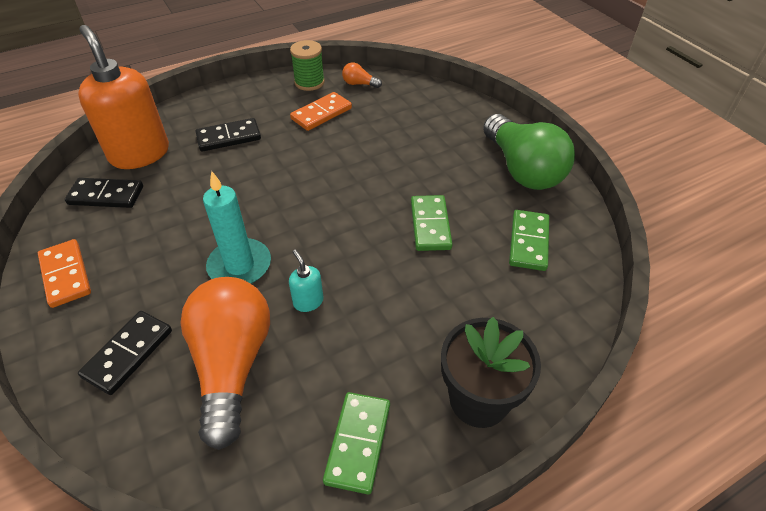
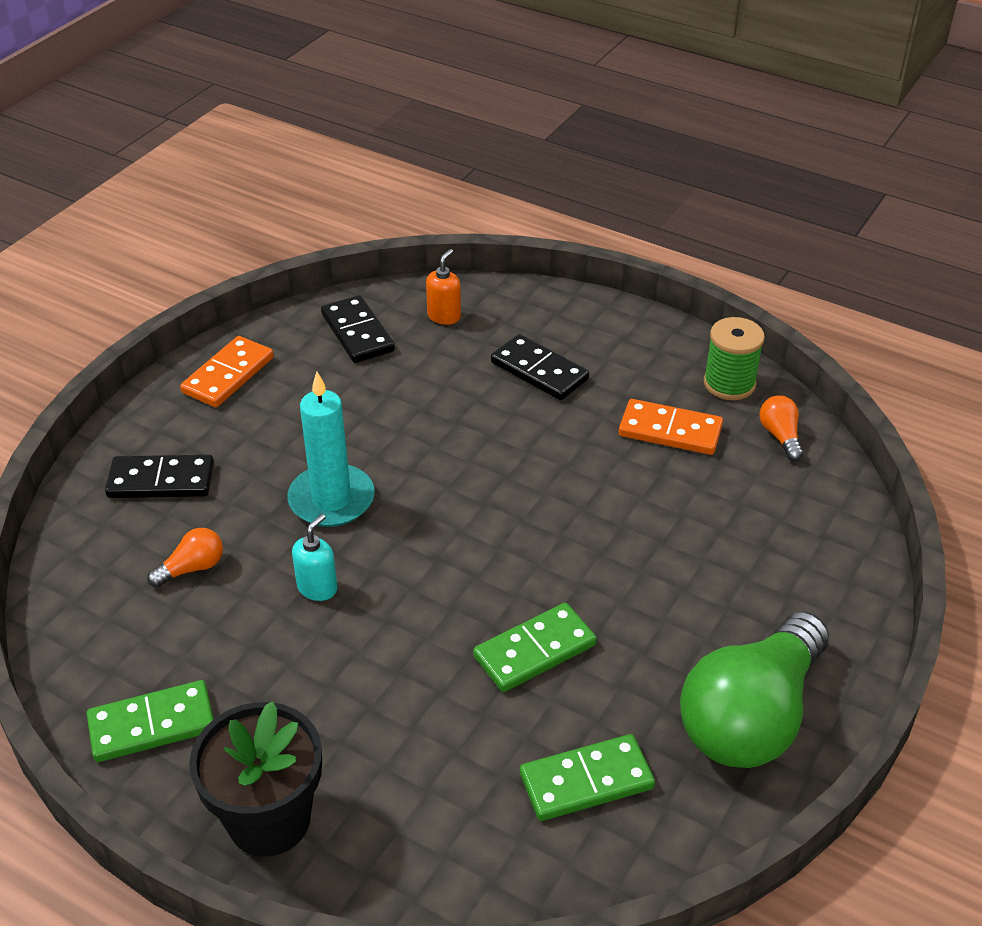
camera: 60 degrees right, 5 degrees down
orange soap dispenser [78,25,169,169] -> orange soap dispenser [426,249,461,325], size x0.41
orange light bulb [180,277,270,450] -> orange light bulb [147,528,223,588], size x0.40

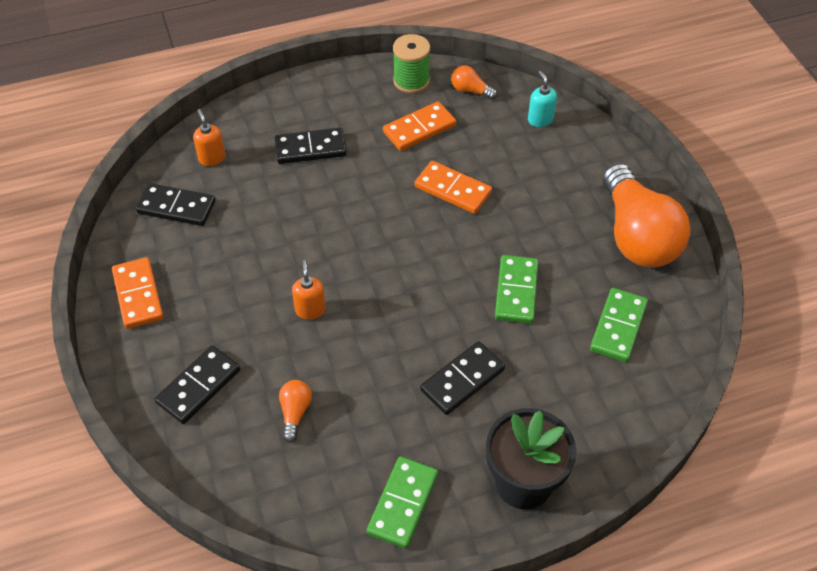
camera: 50 degrees left, 10 degrees up
turquoise candle [287,371,375,527] -> orange soap dispenser [292,260,326,319]
turquoise soap dispenser [292,514,337,601] -> turquoise soap dispenser moved to [528,71,557,127]
green light bulb [680,612,829,768] -> orange light bulb [603,164,691,267]
none -> orange domino [415,161,492,214]
none -> black domino [420,341,505,415]

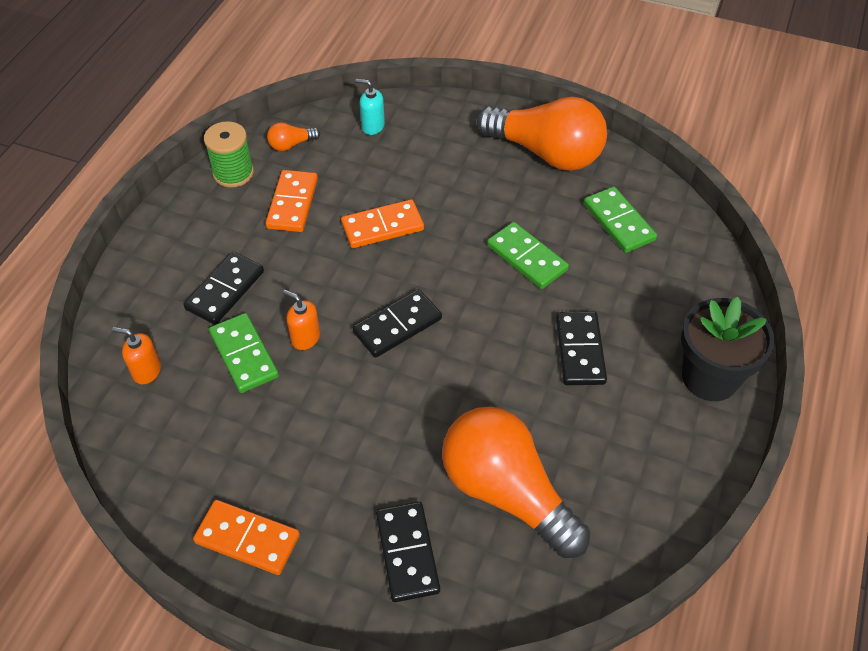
camera: 50 degrees left, 0 degrees up
black domino [136,183,216,226] -> black domino moved to [353,289,442,358]
orange light bulb [279,380,312,443] -> orange light bulb [442,407,590,558], size x2.48
orange soap dispenser [292,260,326,319] -> orange soap dispenser moved to [283,290,320,350]
green domino [367,456,438,549] -> green domino moved to [209,313,279,393]

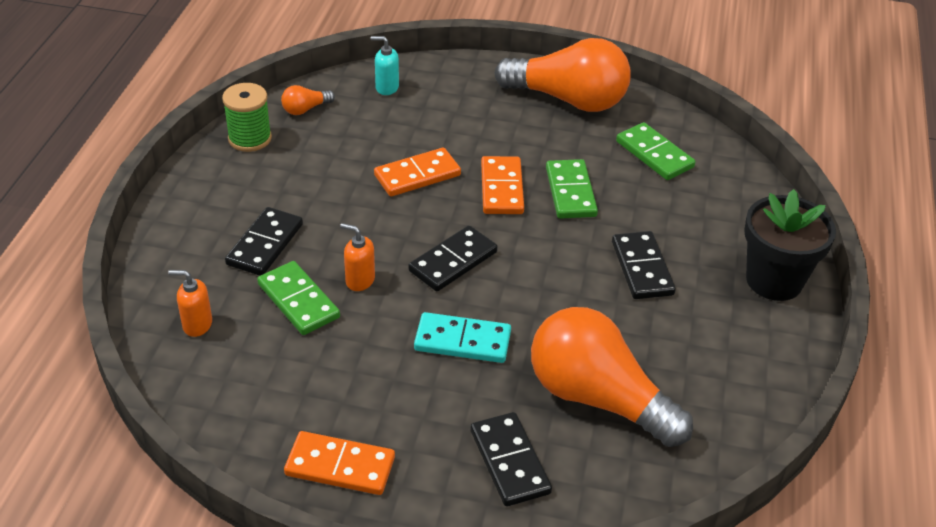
camera: 10 degrees left, 10 degrees down
orange domino [265,170,318,232] -> orange domino moved to [481,156,524,214]
green domino [487,222,569,289] -> green domino turned 45 degrees clockwise [546,159,598,219]
none -> turquoise domino [414,312,511,363]

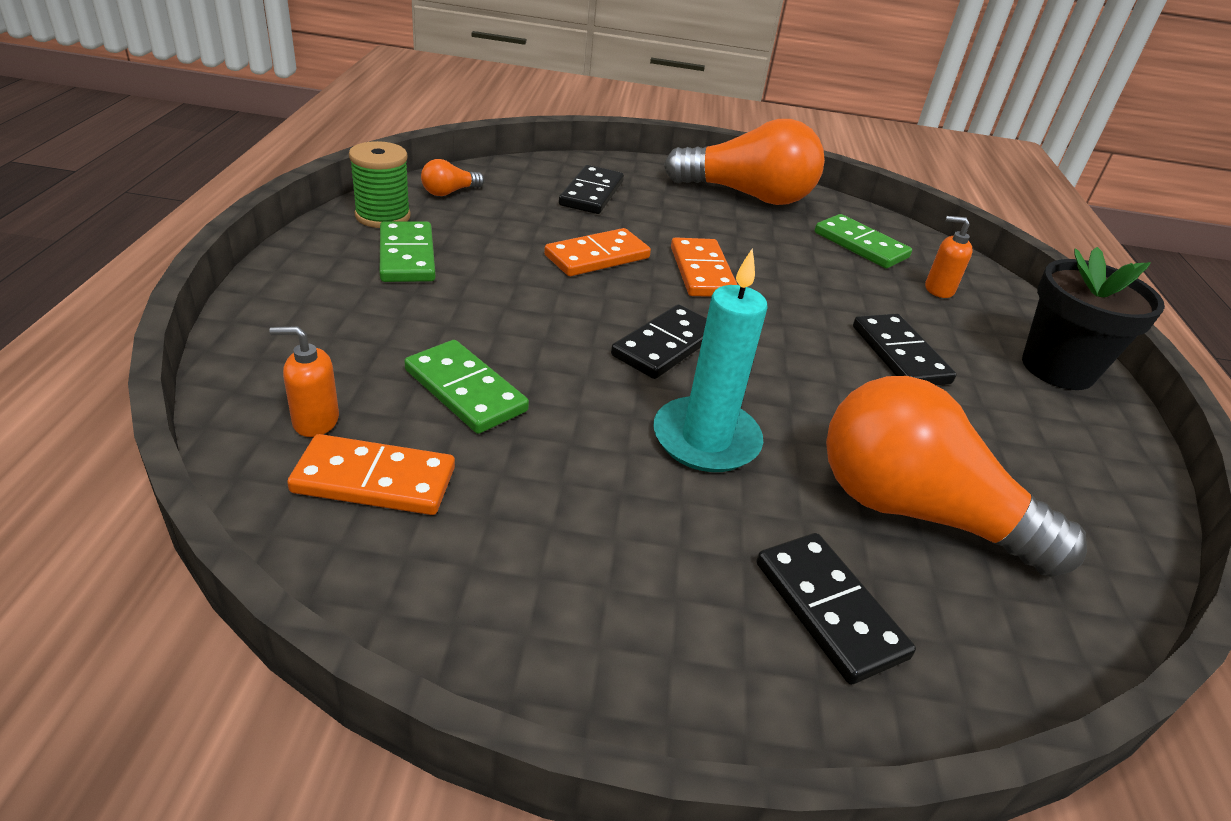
camera: 10 degrees left, 5 degrees down
black domino [225,207,303,276] -> black domino moved to [559,165,624,214]
orange domino [284,431,395,495] -> orange domino moved to [287,434,455,515]
orange soap dispenser [340,223,375,291] -> orange soap dispenser moved to [925,216,973,298]
turquoise soap dispenser [371,36,399,95] -> none
turquoise domino [414,312,511,363] -> turquoise candle [653,248,768,472]
green domino [546,159,598,219] -> green domino moved to [380,221,436,282]

